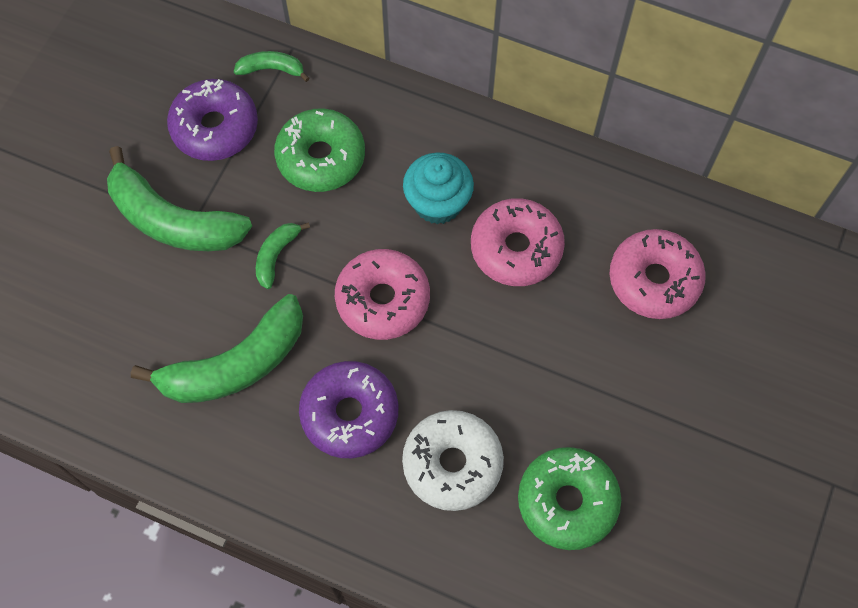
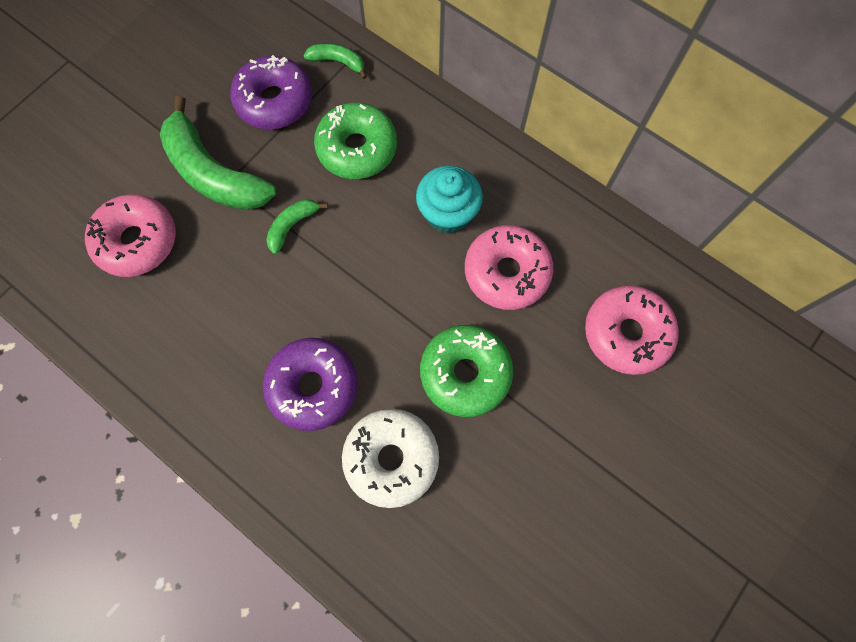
camera: 15 degrees right, 5 degrees up
green banana [131,294,303,403] -> none
pink donut [335,249,430,340] -> pink donut moved to [85,194,176,277]
green donut [518,447,621,550] -> green donut moved to [420,325,513,417]

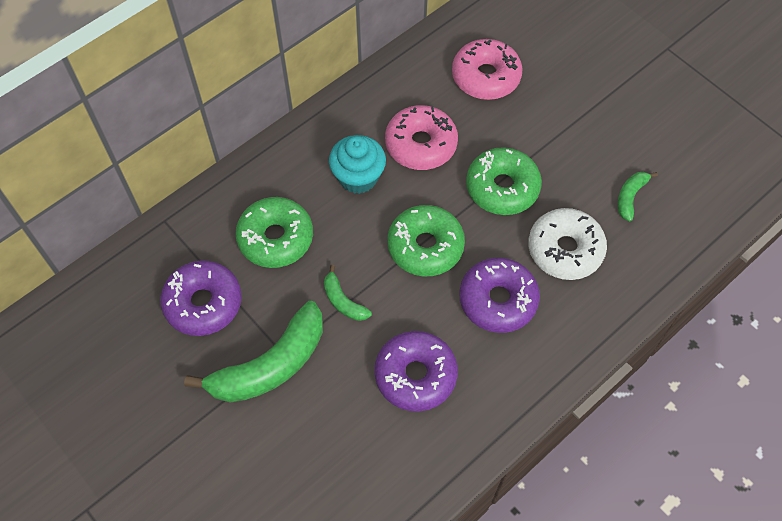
camera: 80 degrees left, 10 degrees down
pink donut [85,194,176,277] -> none
green banana [304,43,367,79] -> green banana moved to [618,172,658,221]
none -> purple donut [375,331,458,412]
none -> green donut [387,205,465,276]

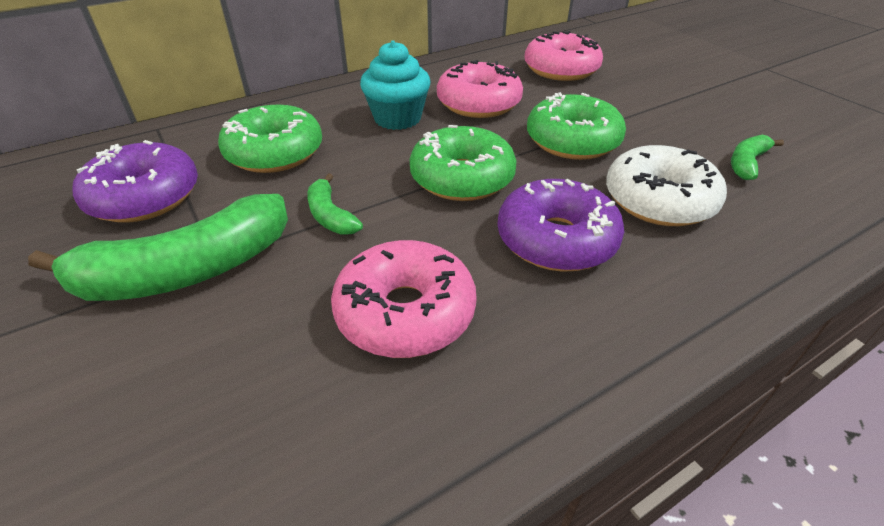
camera: 10 degrees right, 20 degrees down
purple donut [375,331,458,412] -> pink donut [331,240,477,358]

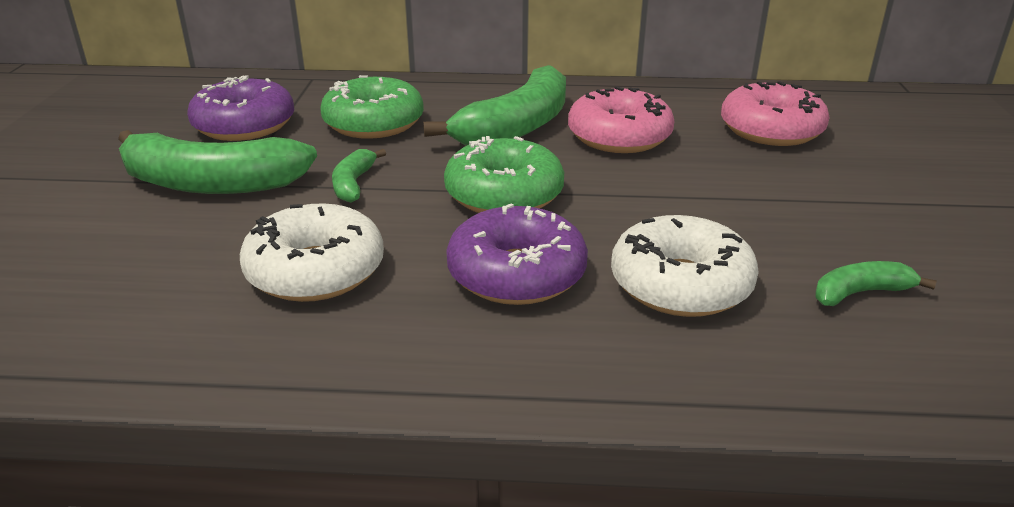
camera: 35 degrees right, 10 degrees down
pink donut [331,240,477,358] -> white donut [240,203,384,302]
turquoise cupcake [360,40,430,130] -> green banana [423,65,566,145]
green donut [527,92,626,160] -> none

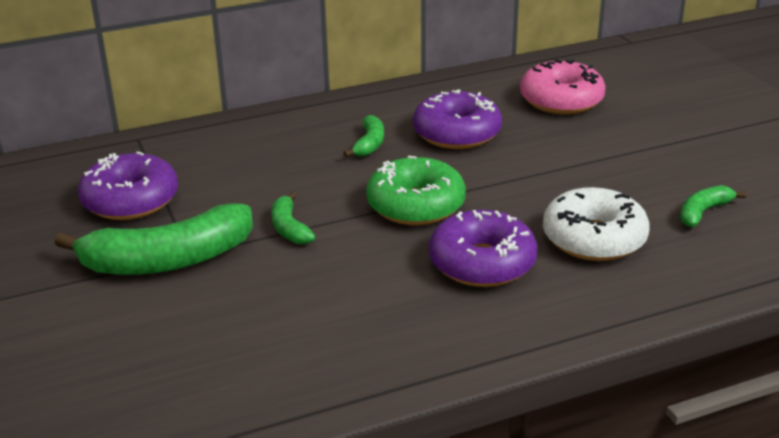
camera: 25 degrees left, 0 degrees up
white donut [240,203,384,302] -> none
green donut [320,75,424,139] -> none
green banana [423,65,566,145] -> green banana [344,115,384,157], size x0.47
pink donut [568,86,675,153] -> purple donut [413,89,502,149]

